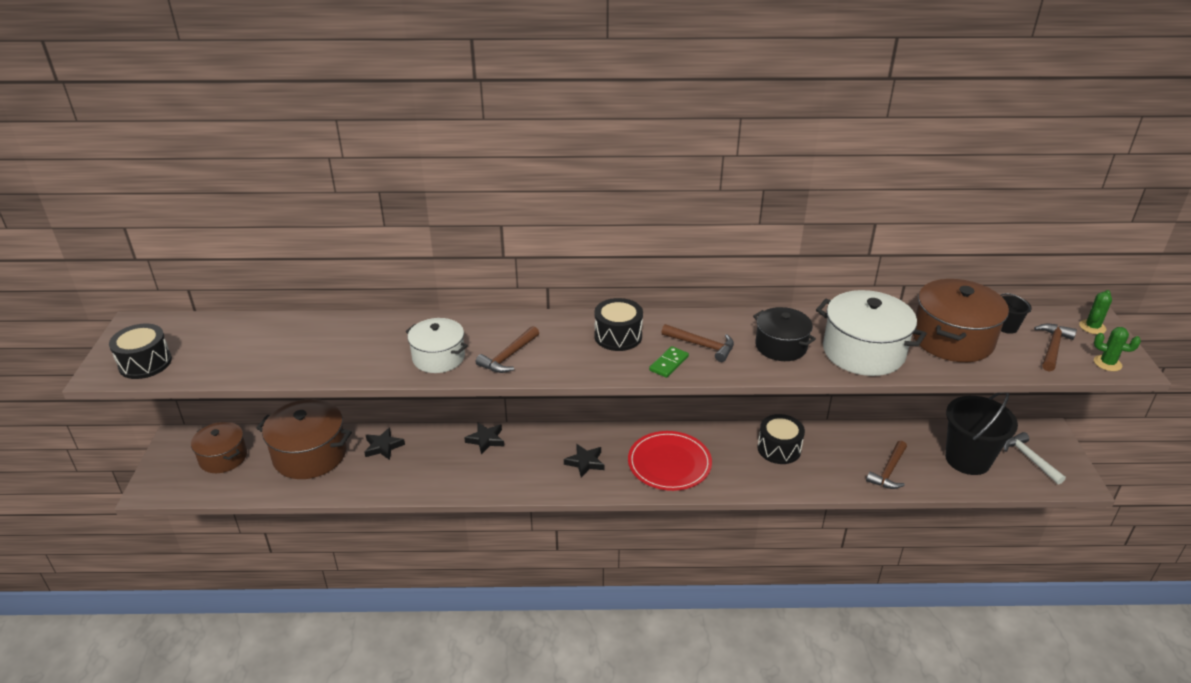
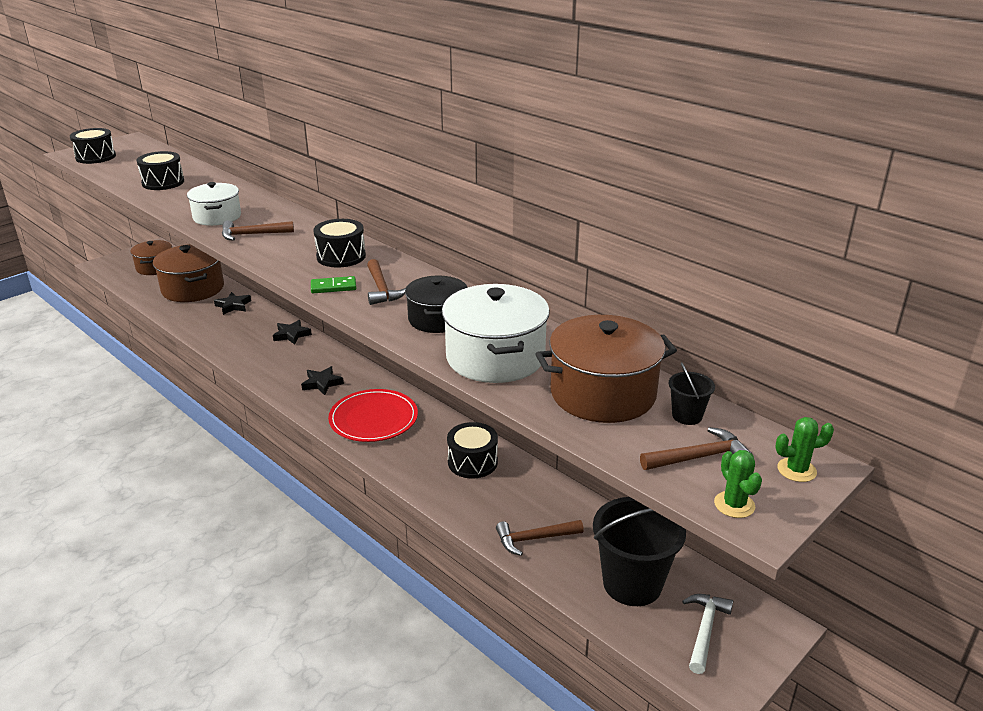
camera: 45 degrees right, 5 degrees down
none -> black drum [137,151,184,190]

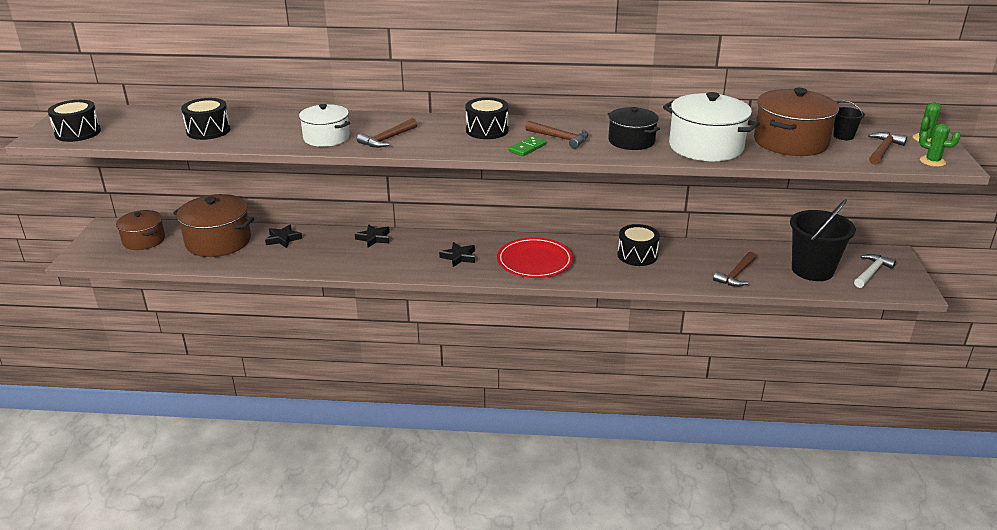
camera: 40 degrees left, 0 degrees up
white hammer [682,594,733,674] -> white hammer turned 60 degrees clockwise [854,254,896,288]

